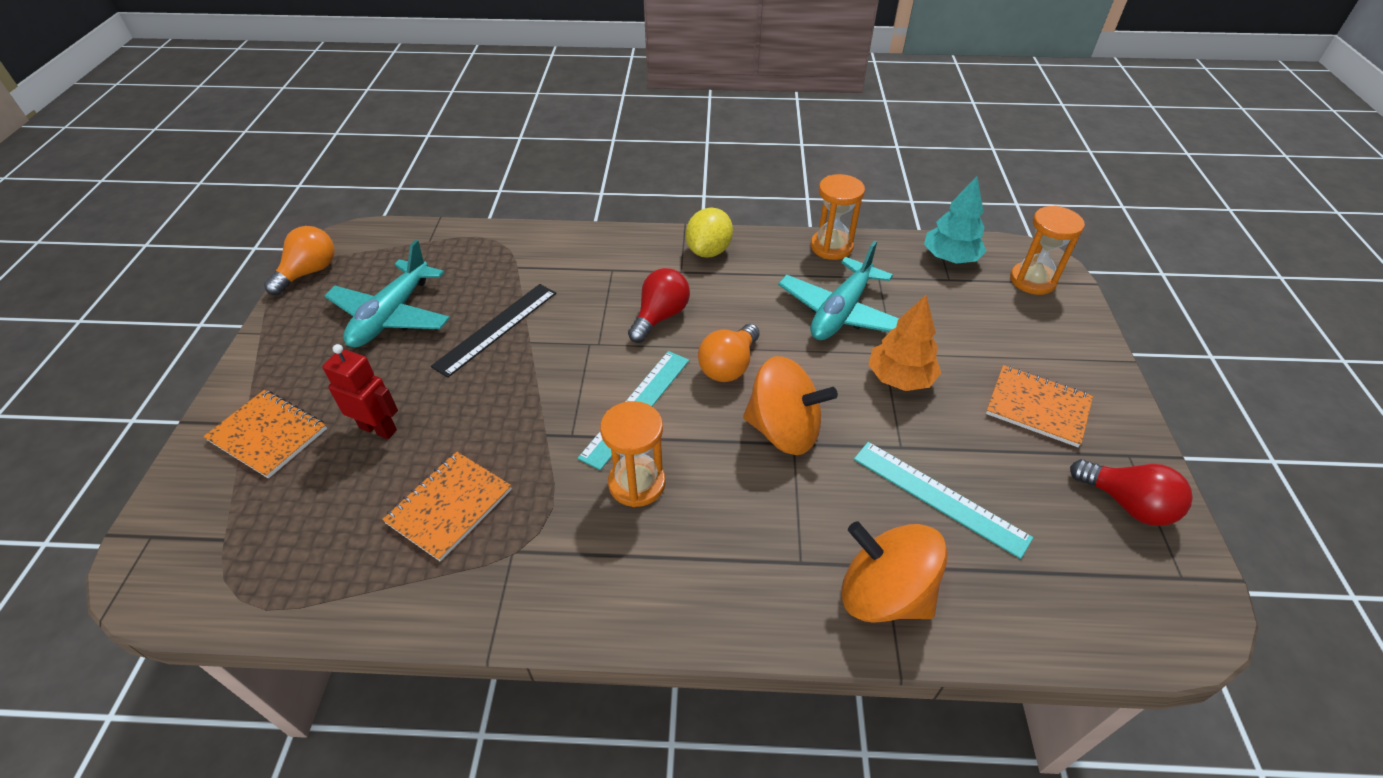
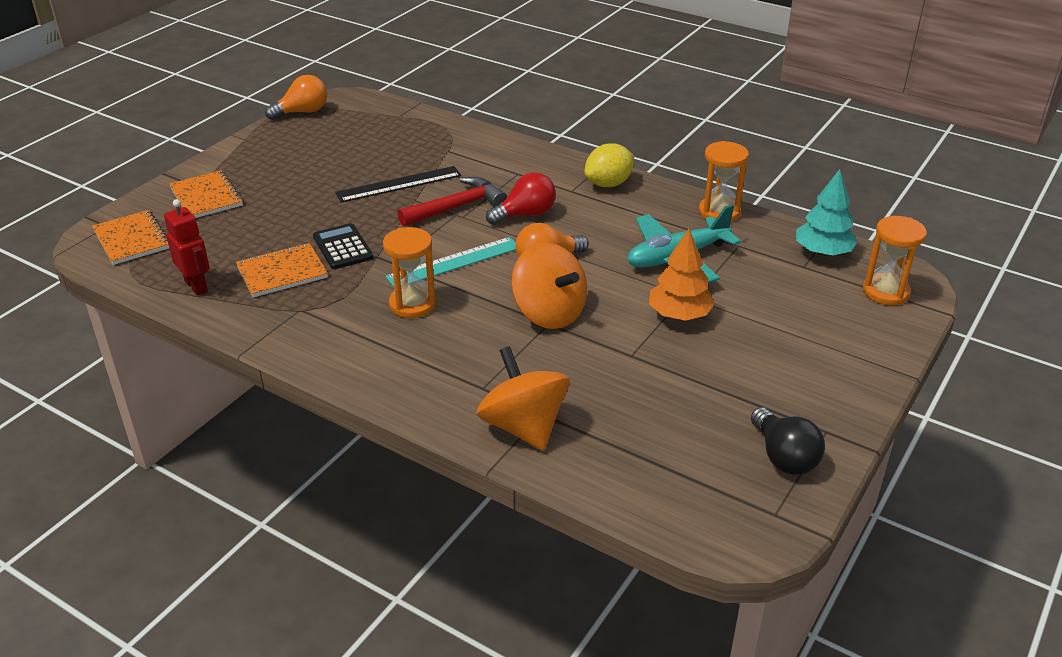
camera: 30 degrees right, 10 degrees down
red robot [322,344,398,439] -> red robot moved to [164,199,210,295]
turquoise plane [324,240,450,348] -> none
turquoise ruler [854,442,1033,559] -> none
orange notebook [986,365,1093,447] -> orange notebook moved to [92,210,169,265]
red light bulb [1070,459,1193,526] -> black light bulb [751,407,825,475]
none -> black calculator [313,223,374,269]
none -> red hammer [397,177,507,227]

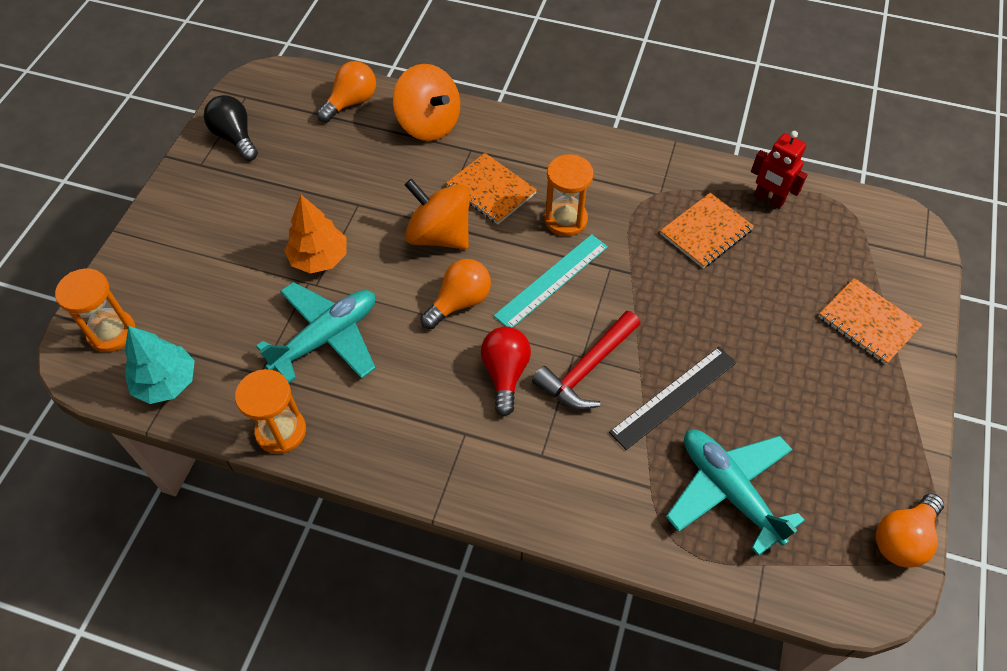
camera: 165 degrees right, 20 degrees up
orange notebook [92,210,169,265] -> orange notebook moved to [446,153,537,224]
black calculator [313,223,374,269] -> none
red light bulb [486,172,556,225] -> red light bulb turned 135 degrees clockwise [481,326,531,416]
yellow lemon [584,143,634,187] -> none
none -> orange light bulb [317,61,376,123]
none -> turquoise plane [666,430,805,556]

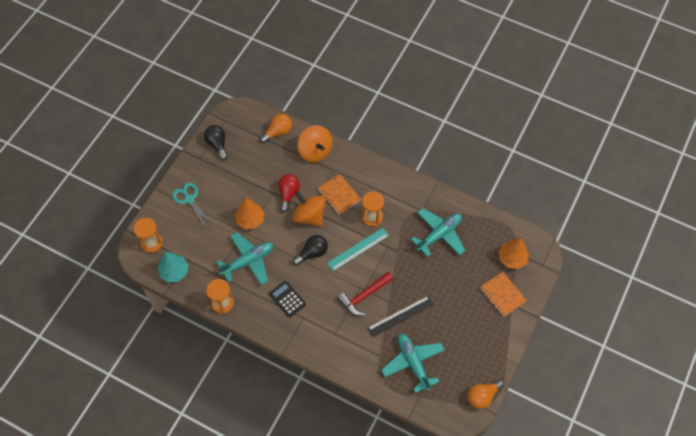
camera: 10 degrees right, 5 degrees up
orange light bulb [420,259,491,329] -> black light bulb [292,235,328,265]
red light bulb [481,326,531,416] -> red light bulb moved to [278,174,300,212]
orange notebook [660,193,754,268] -> turquoise plane [411,208,465,257]
red robot [751,131,808,209] -> none
none -> turquoise scissors [172,182,212,227]
none -> black calculator [269,281,306,317]
none -> orange tree [499,238,529,269]

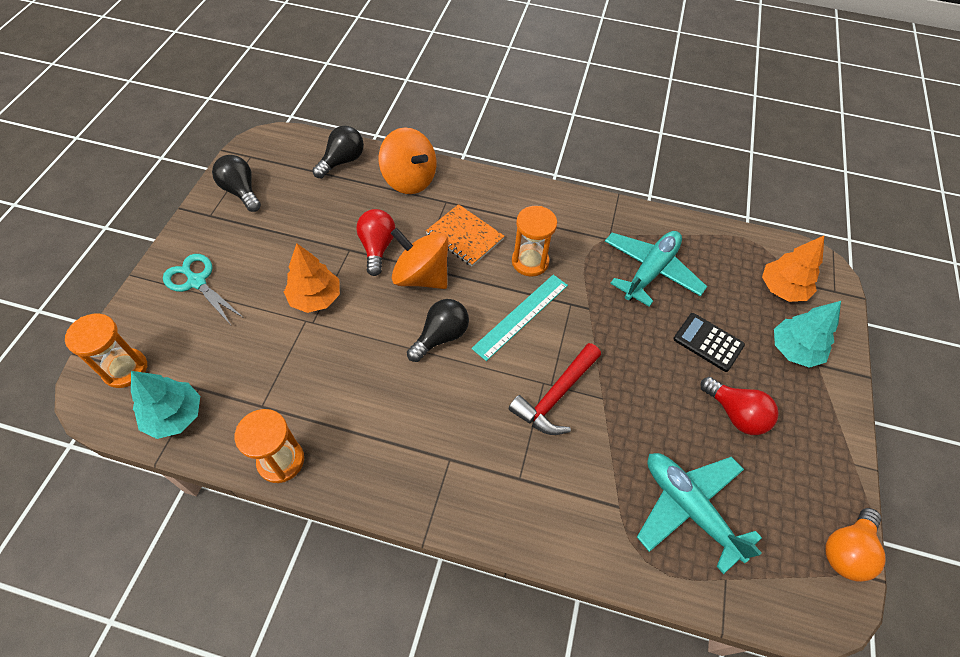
camera: 15 degrees left, 5 degrees down
turquoise plane [216,232,273,285] -> none
orange light bulb [260,114,292,143] -> black light bulb [313,126,364,179]
black calculator [269,281,306,317] -> black calculator moved to [673,313,745,372]
black ruler [367,296,434,337] -> none
orange notebook [480,272,527,317] -> turquoise tree [774,301,841,368]
none -> red light bulb [700,377,779,435]

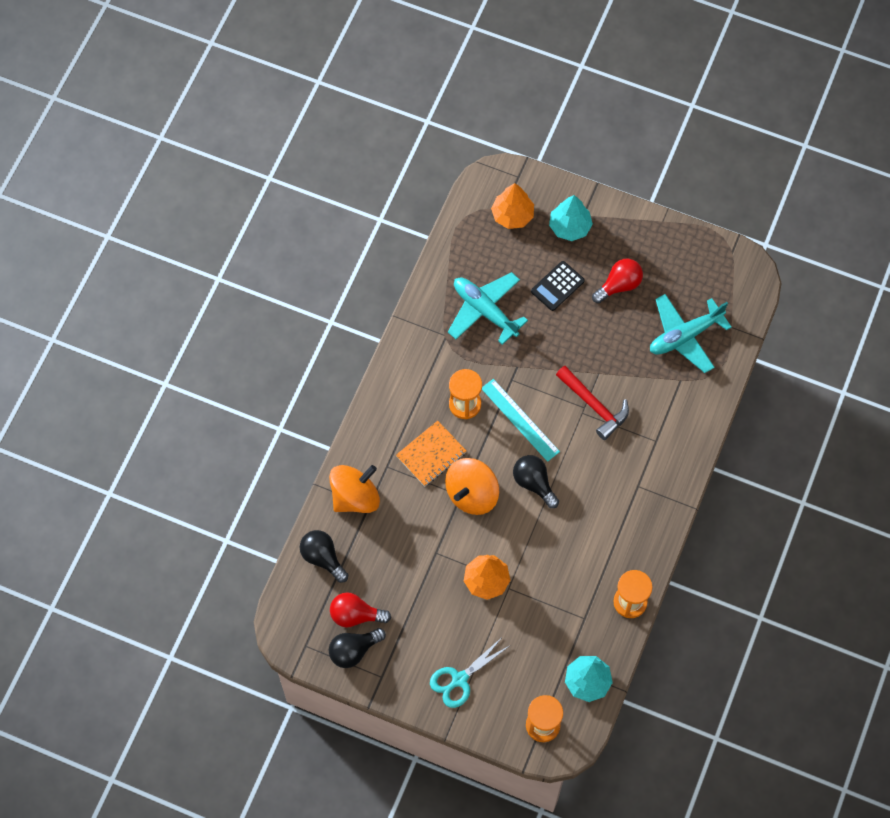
camera: 80 degrees left, 10 degrees up
red light bulb [356,209,395,276] -> red light bulb moved to [330,592,391,627]
orange light bulb [825,508,885,582] -> none

